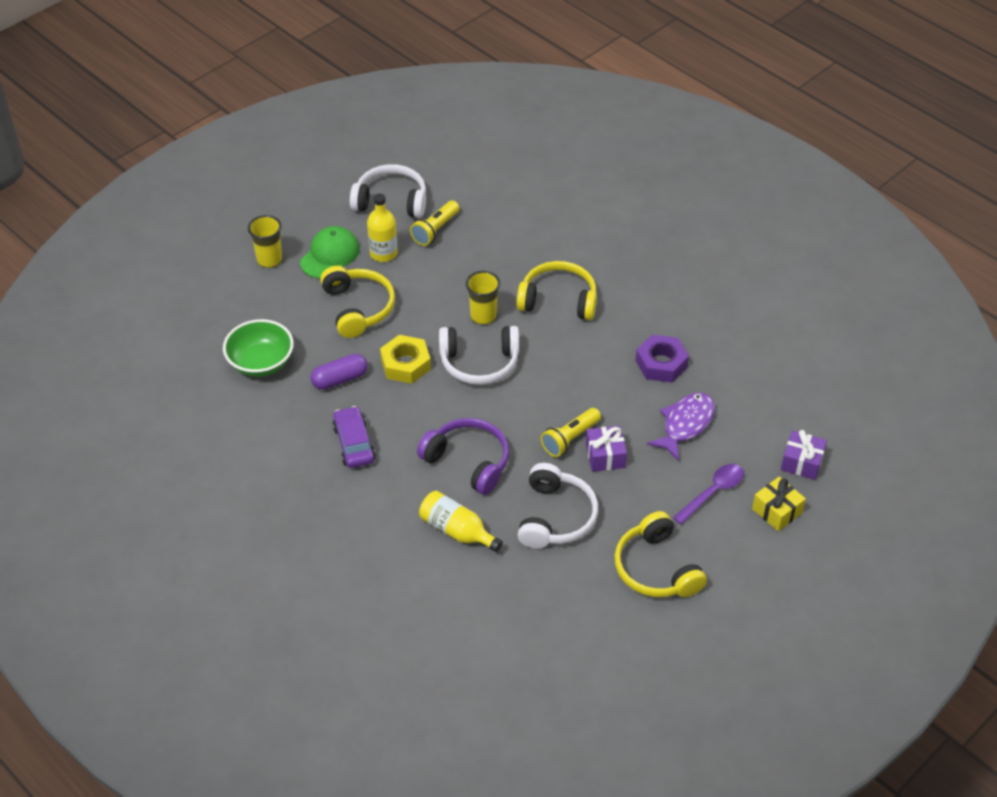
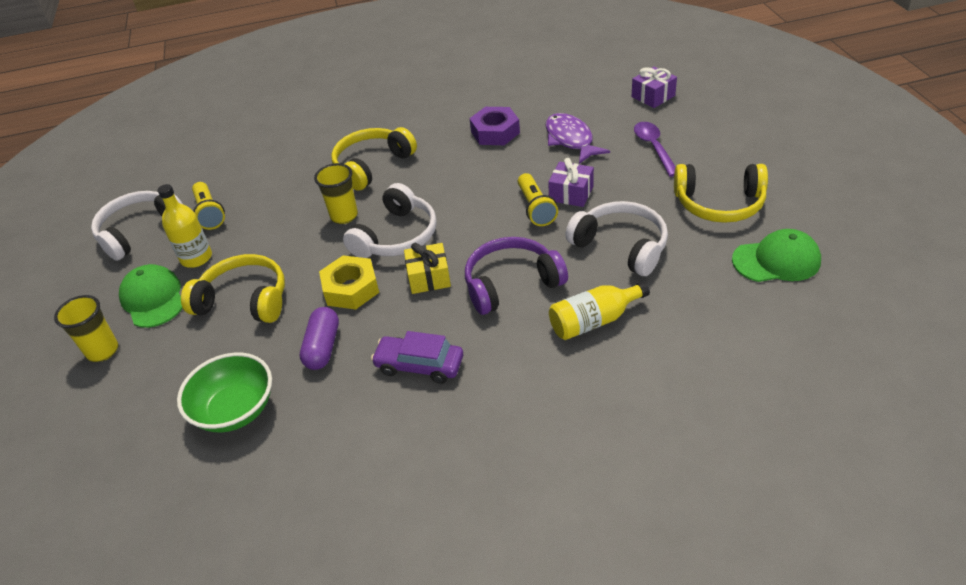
camera: 55 degrees left, 5 degrees down
yellow gift [752,477,806,531] -> yellow gift moved to [404,243,451,294]
none -> green cap [732,229,821,282]

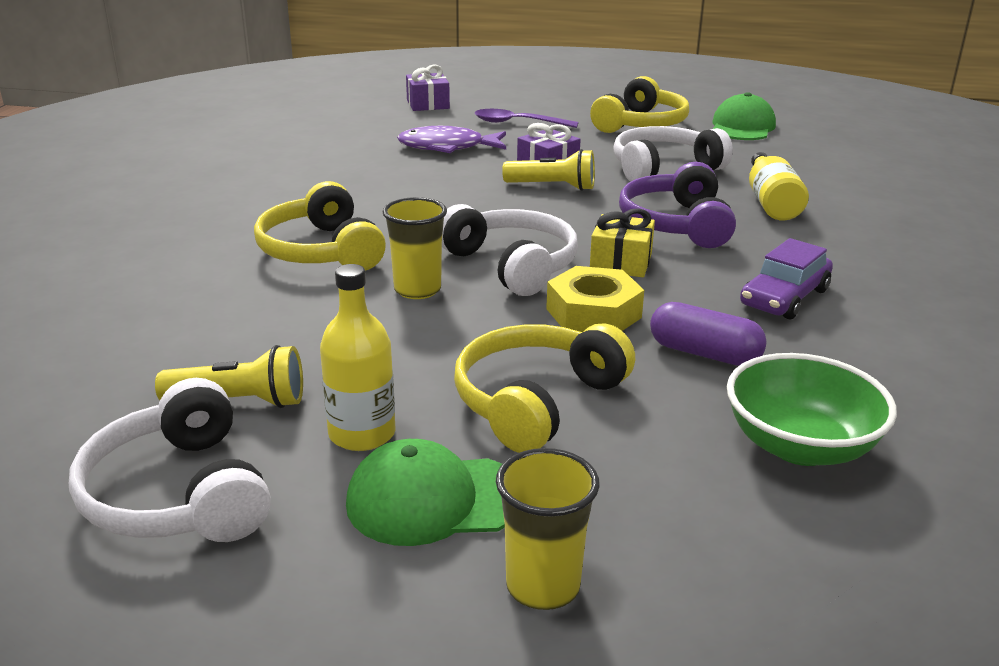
camera: 70 degrees left, 15 degrees down
purple nut [469,107,520,145] -> none

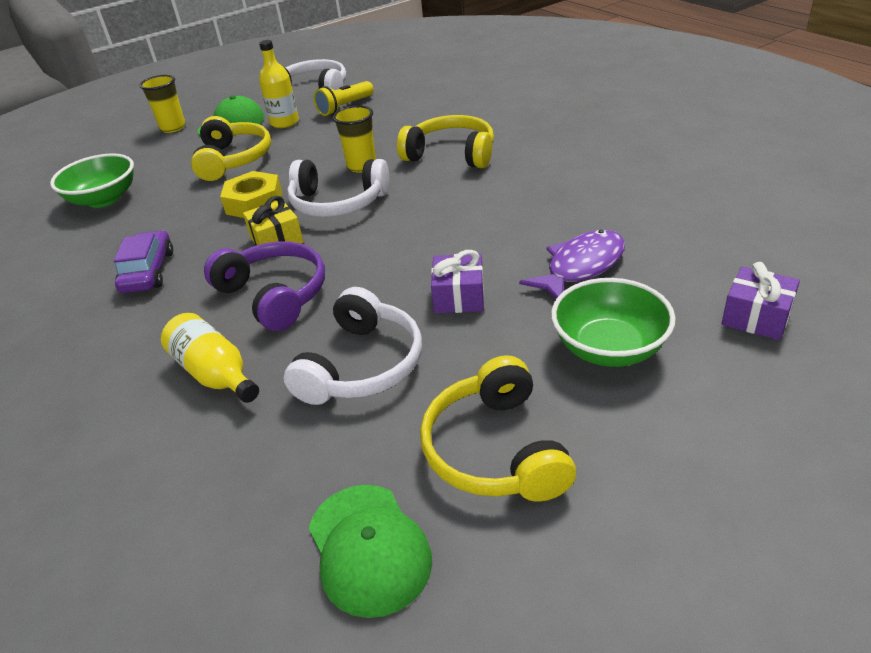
camera: 140 degrees right, 10 degrees up
purple spoon [475,109,578,128] -> green bowl [551,278,676,367]
yellow flashlight [502,149,595,191] -> none
purple capsule [650,302,767,366] -> none

